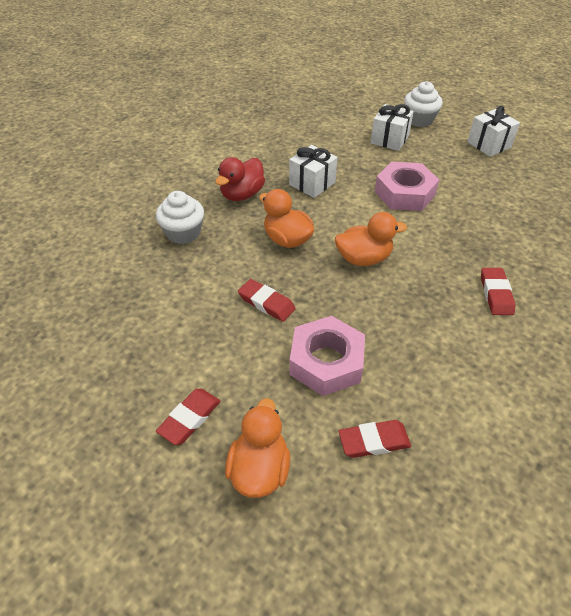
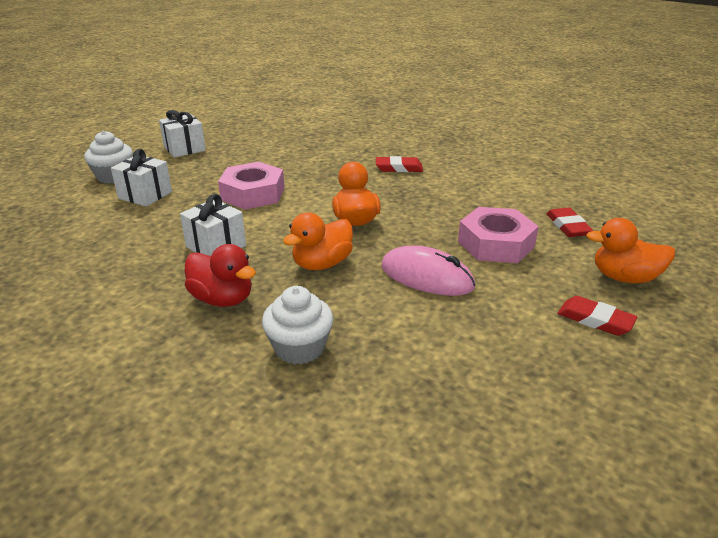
camera: 90 degrees left, 15 degrees down
red eraser [238,279,296,322] -> pink mouse [381,246,476,296]

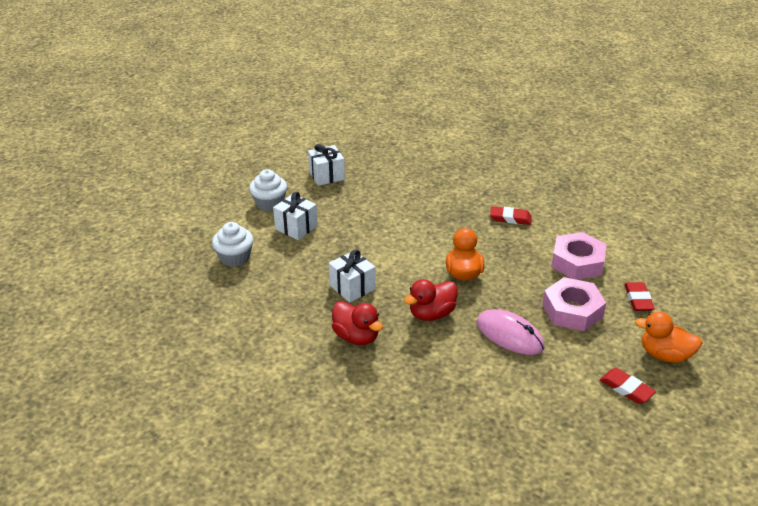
camera: 10 degrees right, 5 degrees up
pink nut [218,162,284,210] -> pink nut moved to [551,232,607,280]
white cupcake [262,286,333,364] -> white cupcake moved to [212,222,253,267]
orange duck [283,212,353,270] -> red duck [404,279,458,321]

